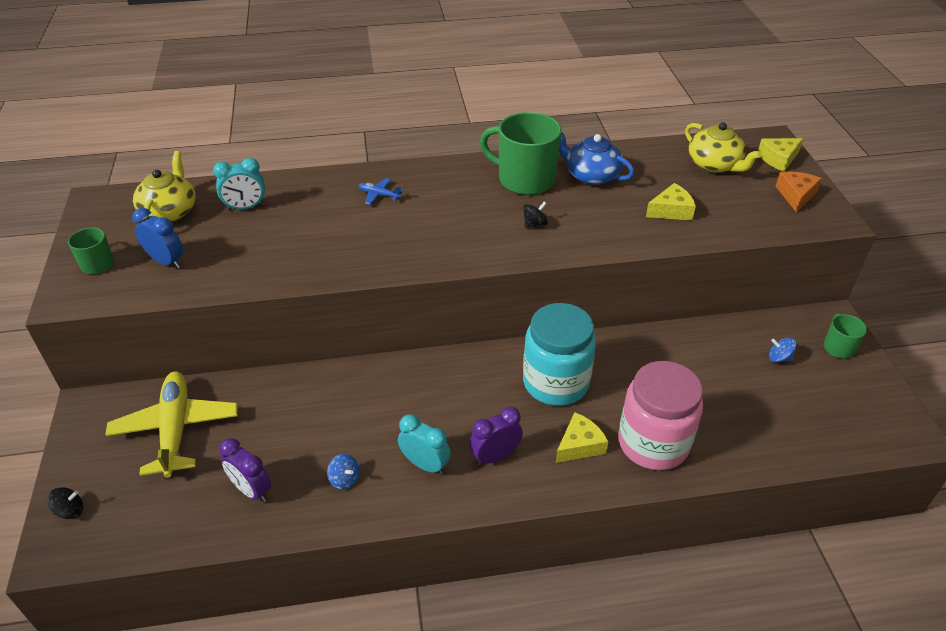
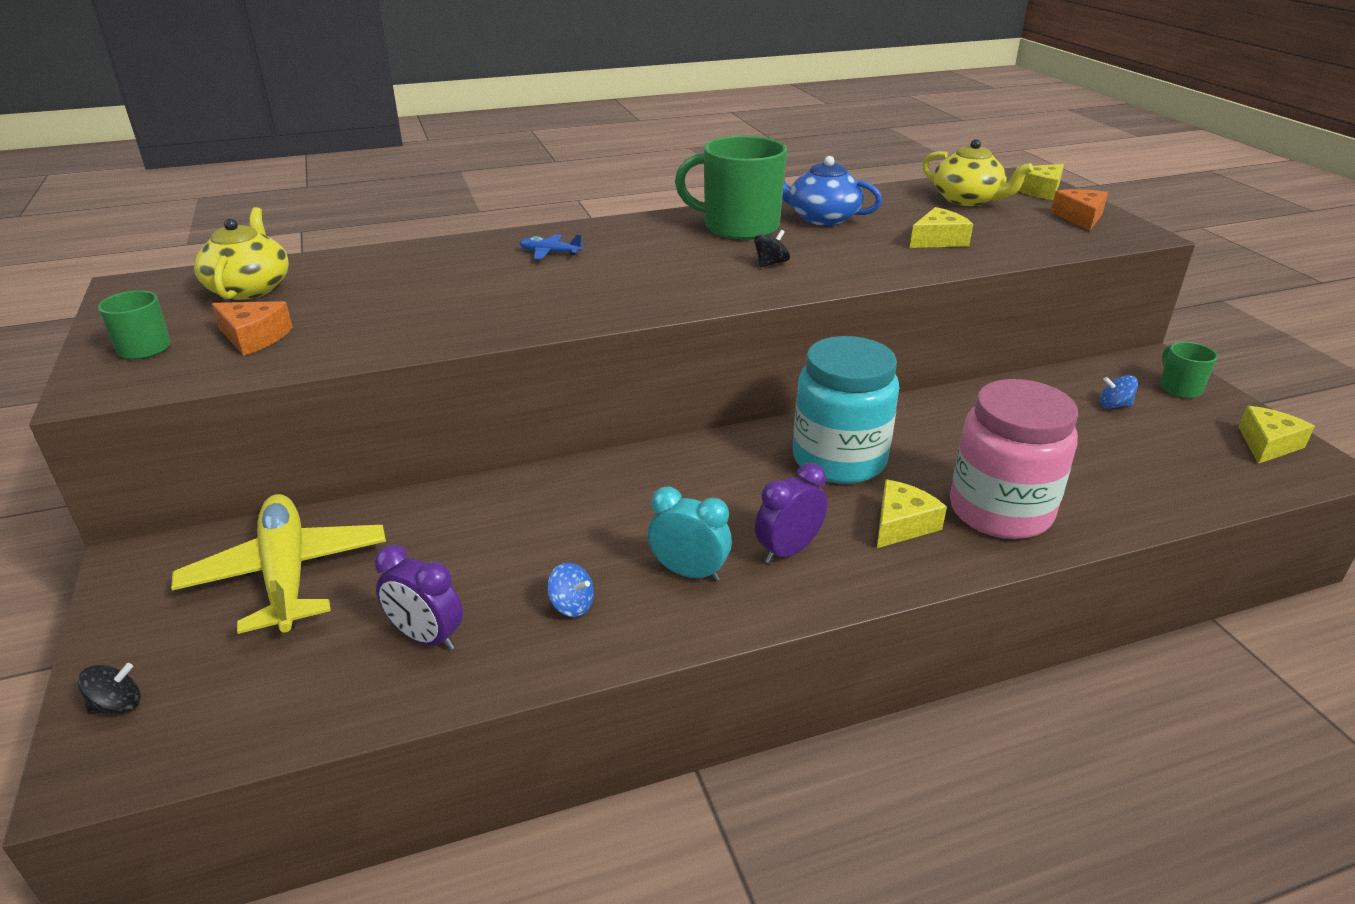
camera: 10 degrees left, 10 degrees down
blue clock [132,208,183,269] -> orange cheese [212,301,293,356]
turquoise clock [213,158,265,211] -> none
none -> yellow cheese [1239,406,1315,464]

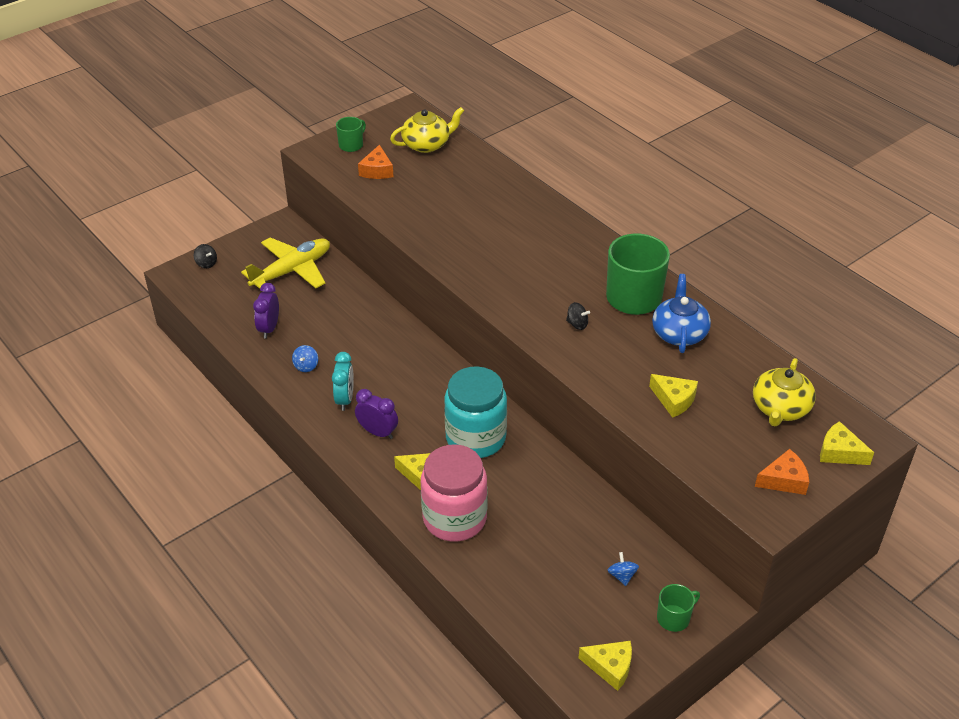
camera: 70 degrees right, 10 degrees up
blue plane [519,234,583,260] -> none

